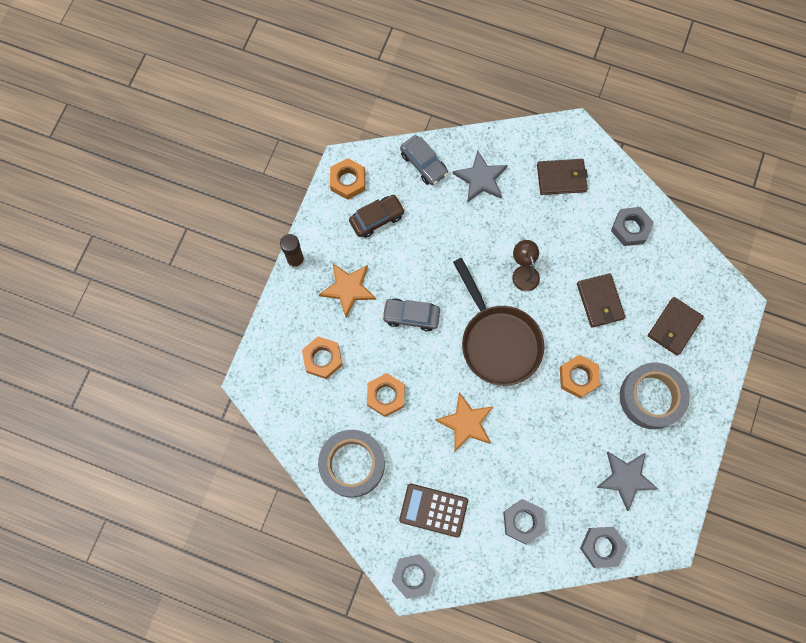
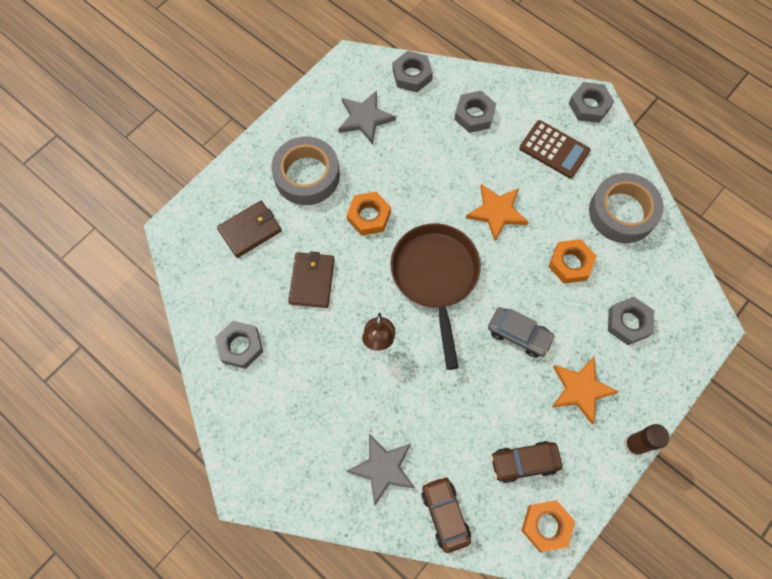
camera: 160 degrees left, 5 degrees down
orange nut [302,337,343,379] -> grey nut [608,297,654,345]
grey car [400,135,448,185] -> brown car [422,476,471,553]
brown wallet [537,159,588,195] -> none

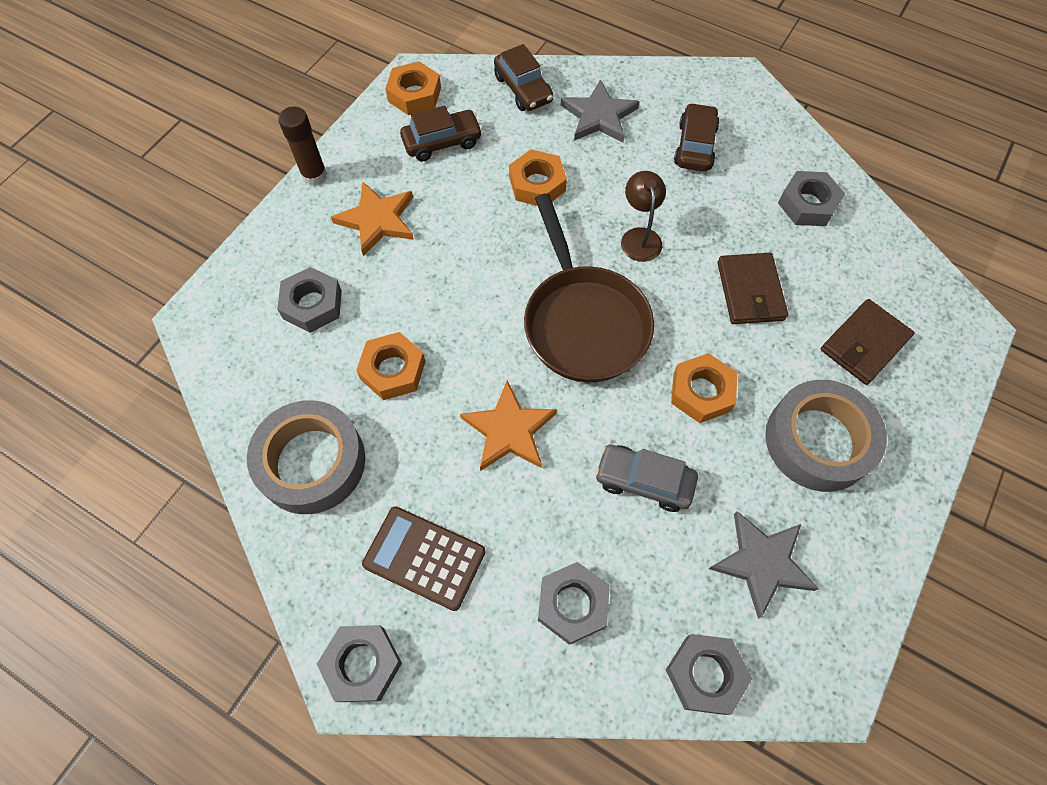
camera: 170 degrees right, 5 degrees down
grey car [488,307,556,358] -> grey car moved to [595,444,698,512]
none -> orange nut [509,149,567,206]
none -> brown car [674,103,720,171]

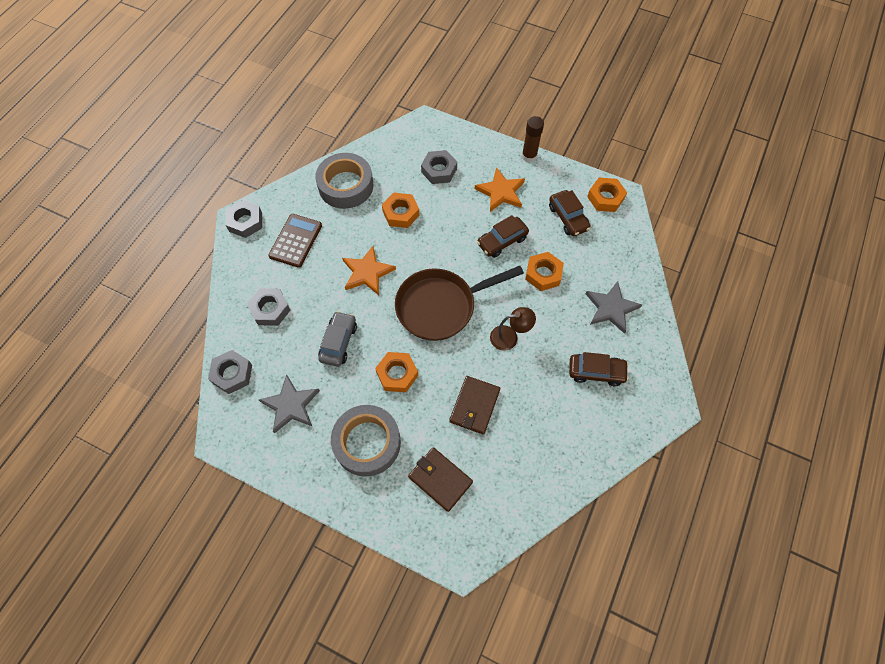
camera: 85 degrees right, 0 degrees up
brown car [494,44,553,111] -> brown car moved to [477,215,529,258]
brown wallet [717,253,788,324] -> brown wallet turned 60 degrees counterclockwise [449,376,500,435]
grey nut [778,171,845,226] -> none

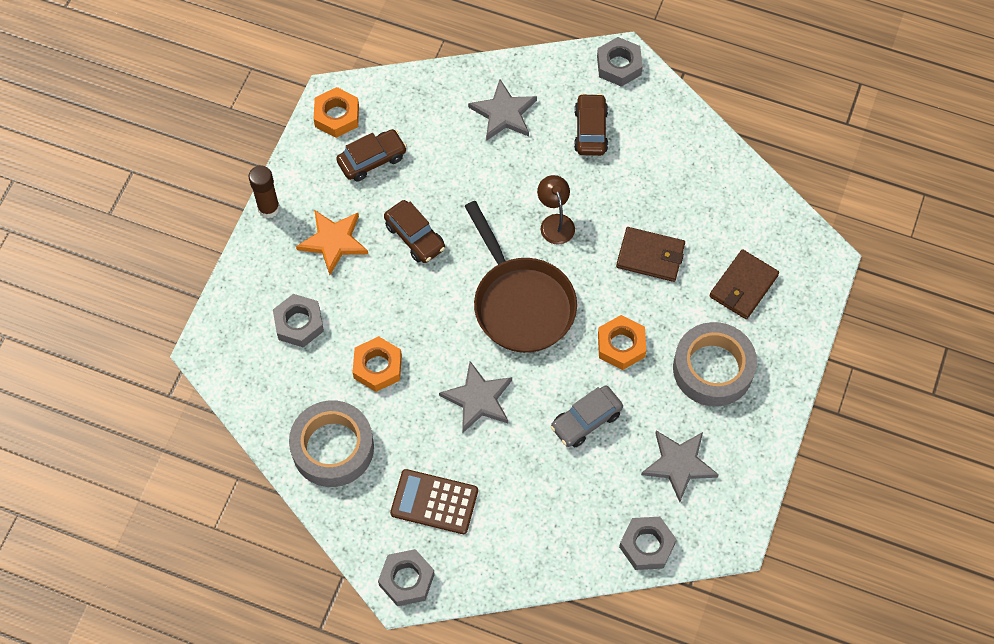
camera: 95 degrees left, 0 degrees up
grey nut [247,288,290,326] -> grey nut moved to [597,37,643,87]
grey car [318,311,357,367] -> grey car turned 45 degrees counterclockwise [551,386,623,447]
orange star [342,246,396,295] -> grey star [439,361,512,433]
orange nut [525,252,564,291] -> none

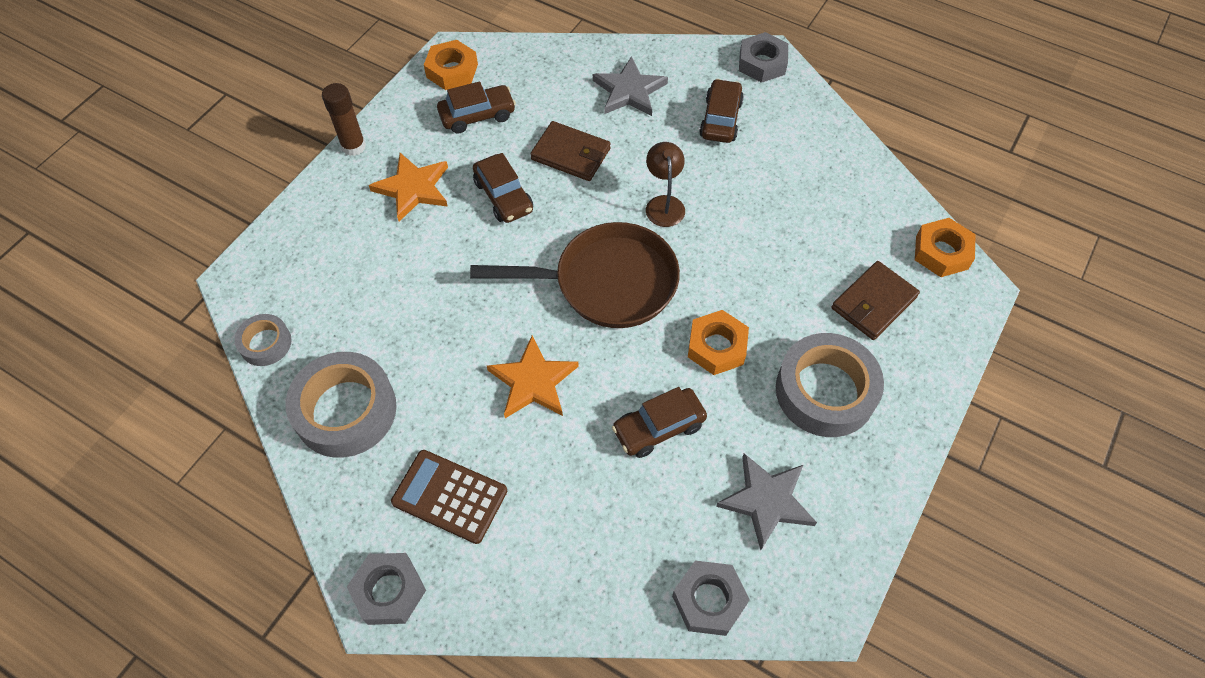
camera: 10 degrees right, 5 degrees down
grey nut [273,294,324,347] -> none
orange nut [353,336,402,392] -> orange nut moved to [915,218,976,277]
grey star [439,361,512,433] -> orange star [487,336,579,418]
brown pan [465,201,577,353] -> brown pan turned 75 degrees counterclockwise [470,222,680,328]
grey car [551,386,623,447] -> brown car [612,387,707,458]
brown wallet [616,227,685,282] -> brown wallet moved to [530,121,611,181]
none -> grey tape [234,314,292,366]

